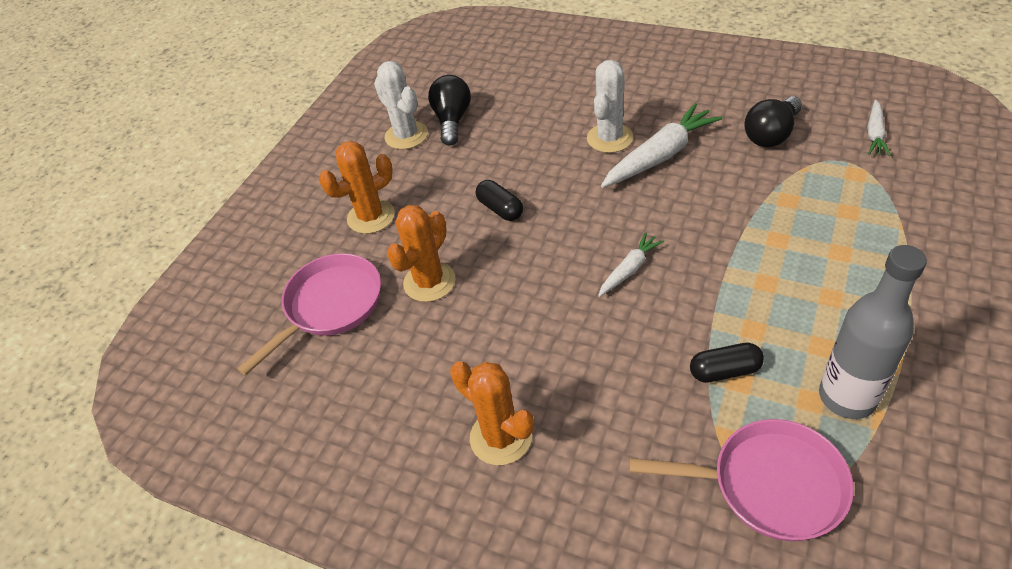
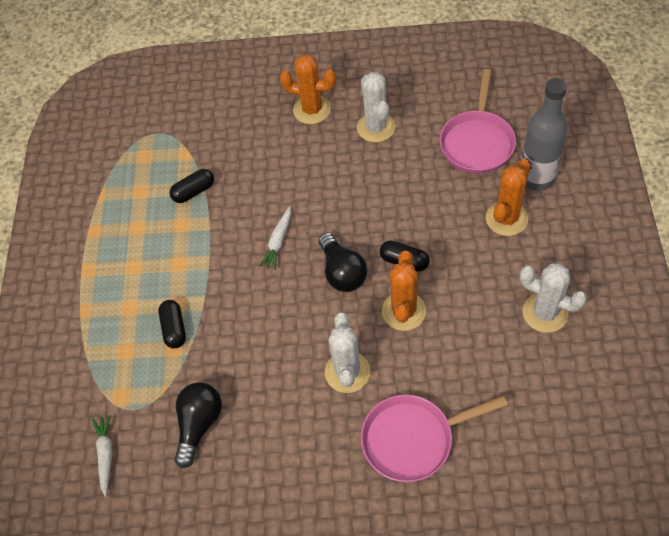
camera: 155 degrees right, 10 degrees up
orange cactus [387,205,456,302] -> orange cactus moved to [382,251,426,331]
black light bulb [428,75,471,145] -> black light bulb moved to [318,232,367,292]
white carrot [601,103,723,188] -> none
pink pan [629,419,854,541] -> pink pan moved to [361,394,508,482]
grey bottle [819,245,927,419] -> grey bottle moved to [521,78,567,191]
none -> black capsule [158,300,186,348]
none -> white cactus [357,72,396,142]

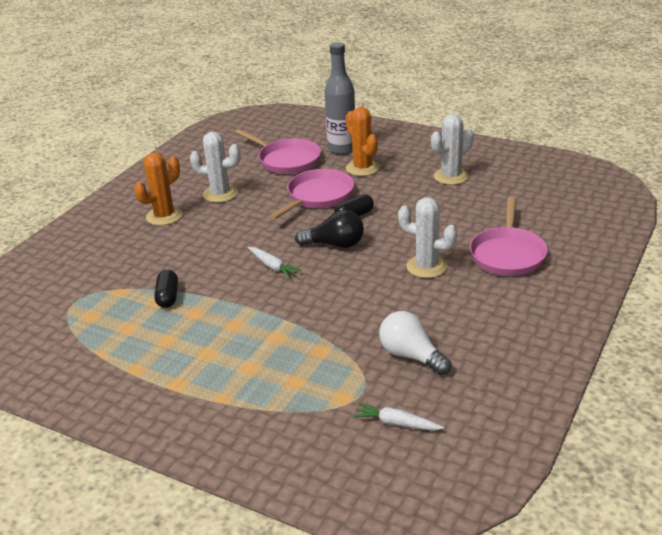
camera: 65 degrees left, 25 degrees down
black capsule [158,300,186,348] -> none
black light bulb [174,382,222,468] -> white light bulb [379,311,451,375]
orange cactus [382,251,426,331] -> none
none -> pink pan [269,169,354,220]

